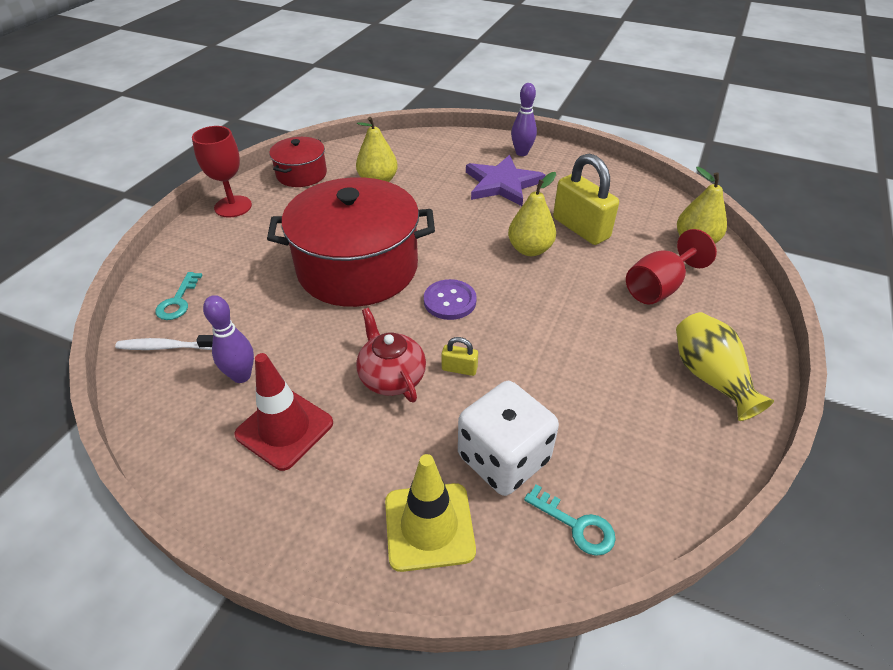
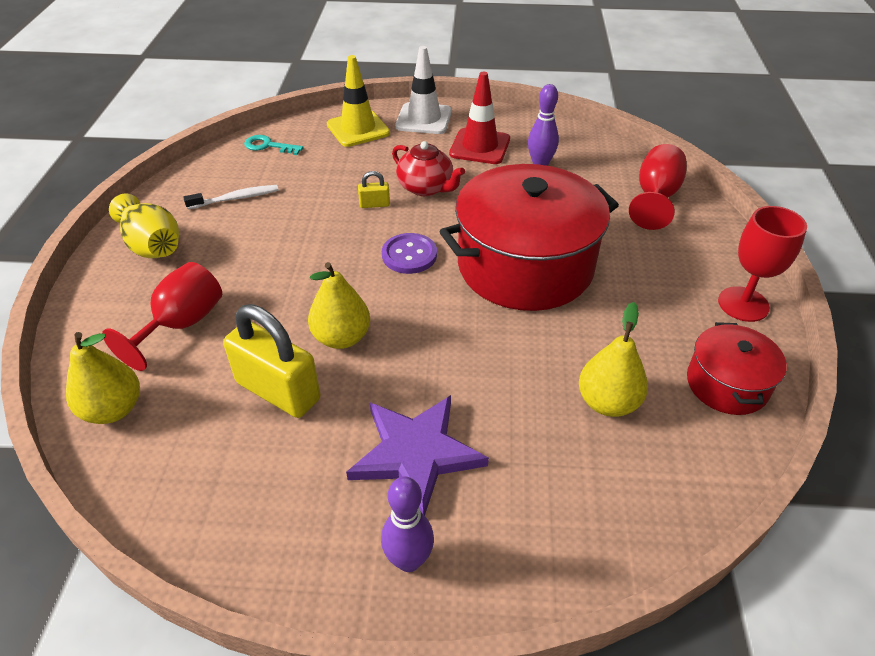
camera: 160 degrees right, 0 degrees up
white toothbrush [115,335,213,350] -> white toothbrush moved to [184,185,279,209]
turquoise key [155,272,203,320] -> red goblet [629,144,686,230]
white dice [458,381,559,496] -> none
none -> white traffic cone [395,46,452,134]

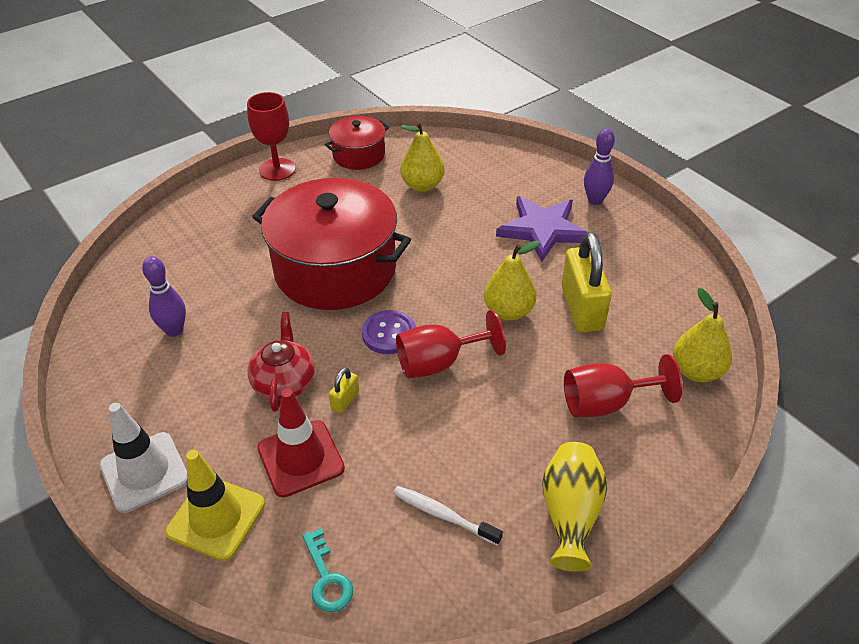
camera: 130 degrees left, 0 degrees up
yellow padlock [358,171,390,208] -> yellow padlock turned 75 degrees clockwise [329,367,359,413]
red traffic cone [449,72,510,164] -> red traffic cone moved to [257,388,345,497]
red goblet [629,144,686,230] -> red goblet moved to [396,310,506,378]

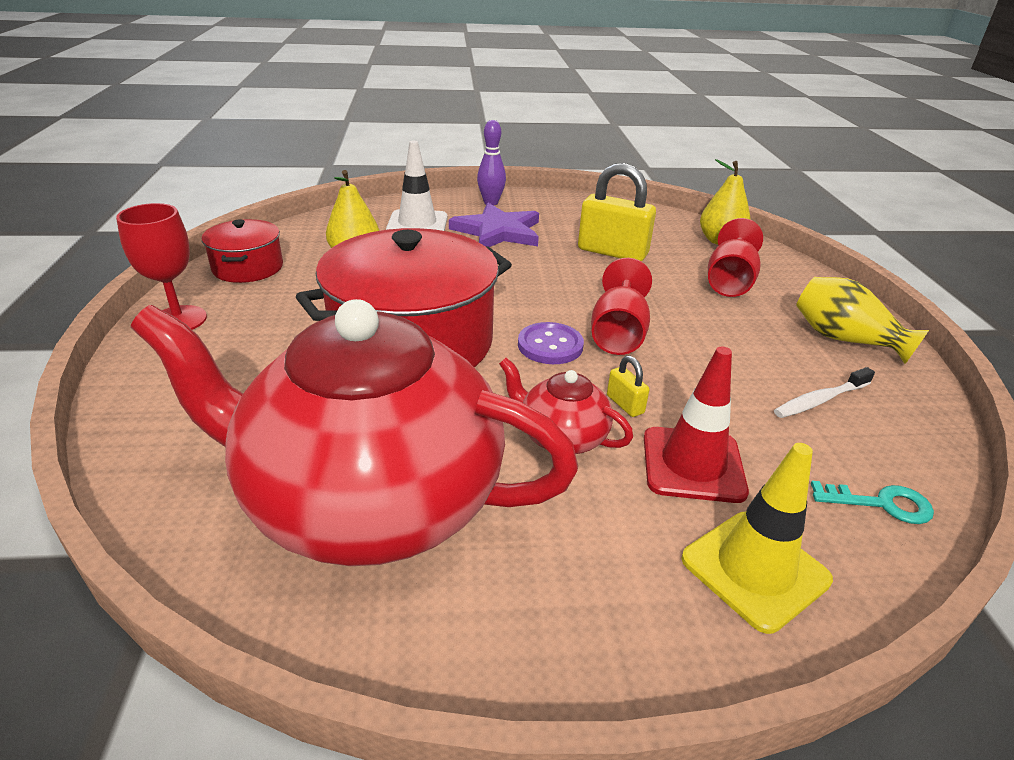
camera: 60 degrees left, 10 degrees down
white traffic cone [100,403,187,513] -> white traffic cone moved to [386,141,448,231]
purple bowling pin [142,256,186,337] -> red teapot [131,299,578,566]
yellow pear [484,241,540,321] -> none

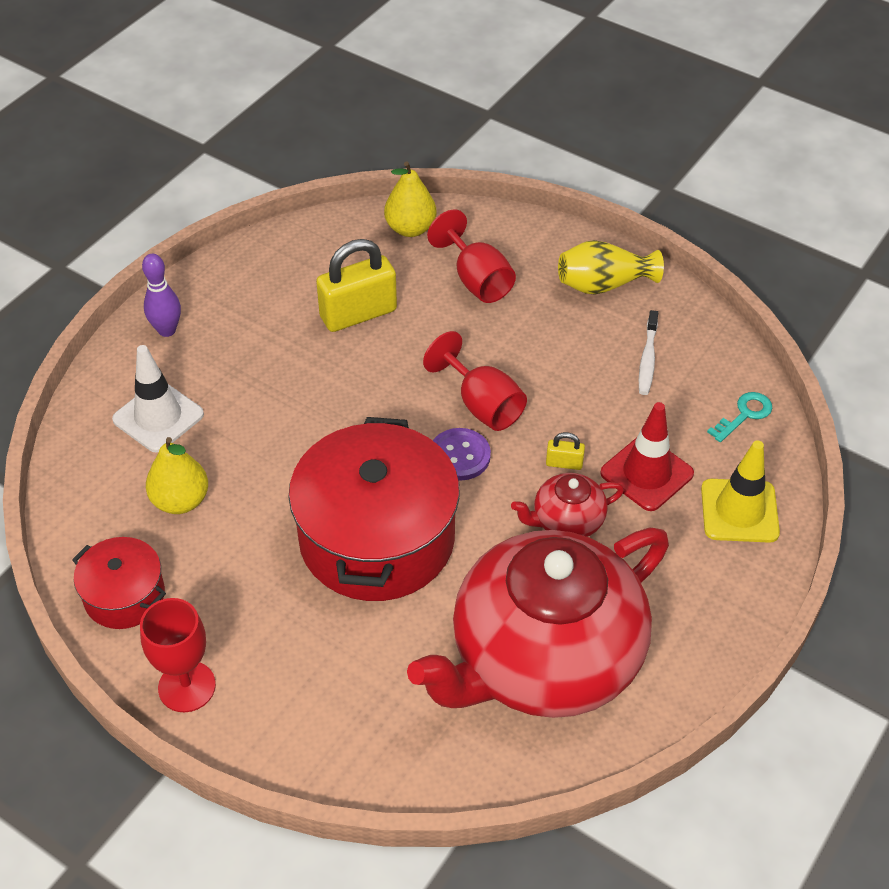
camera: 50 degrees left, 15 degrees up
purple star [449,203,539,247] -> none

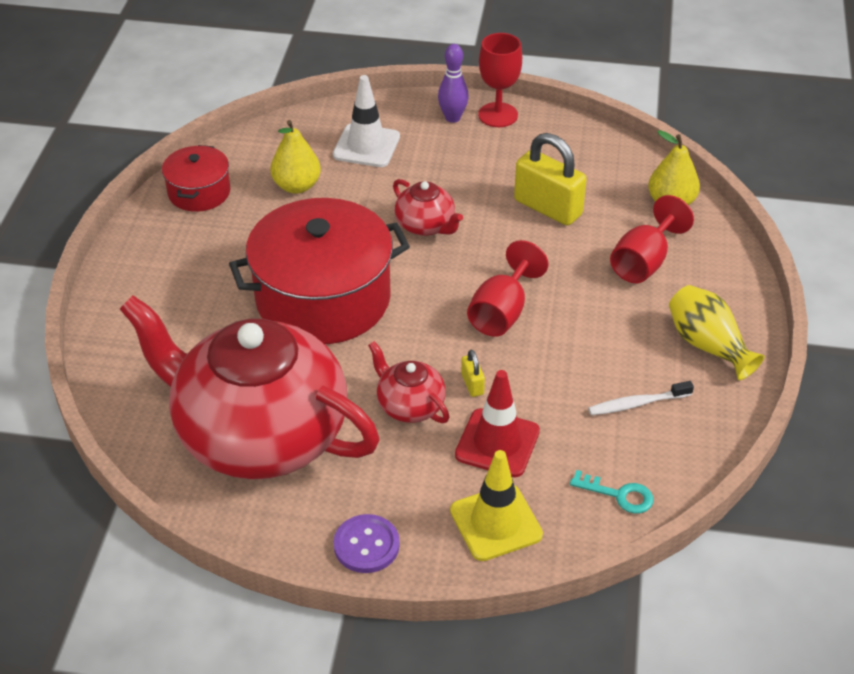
camera: 65 degrees right, 5 degrees down
red goblet [140,598,216,712] -> red goblet moved to [478,33,522,127]
purple button [433,428,491,481] -> purple button moved to [333,514,400,573]
none -> red teapot [393,179,463,236]

